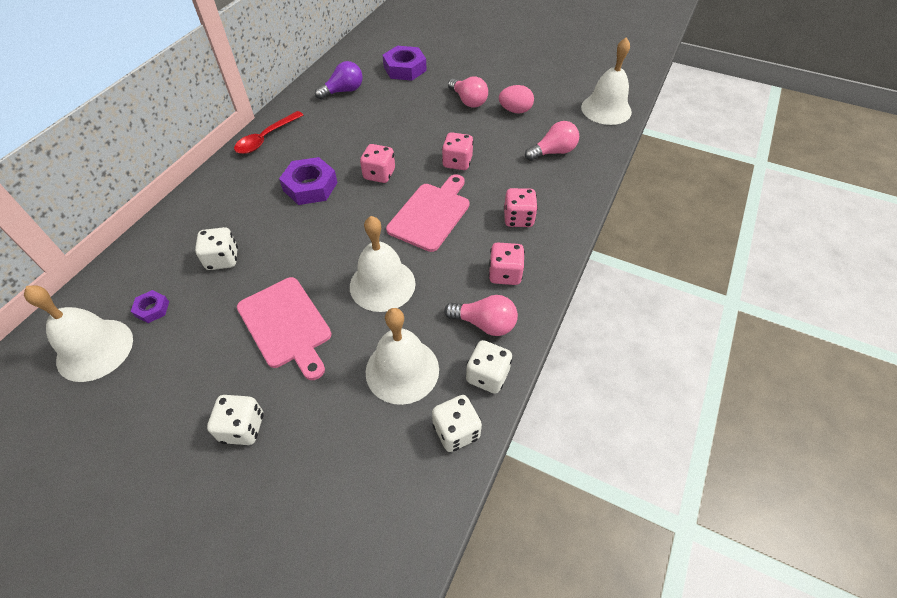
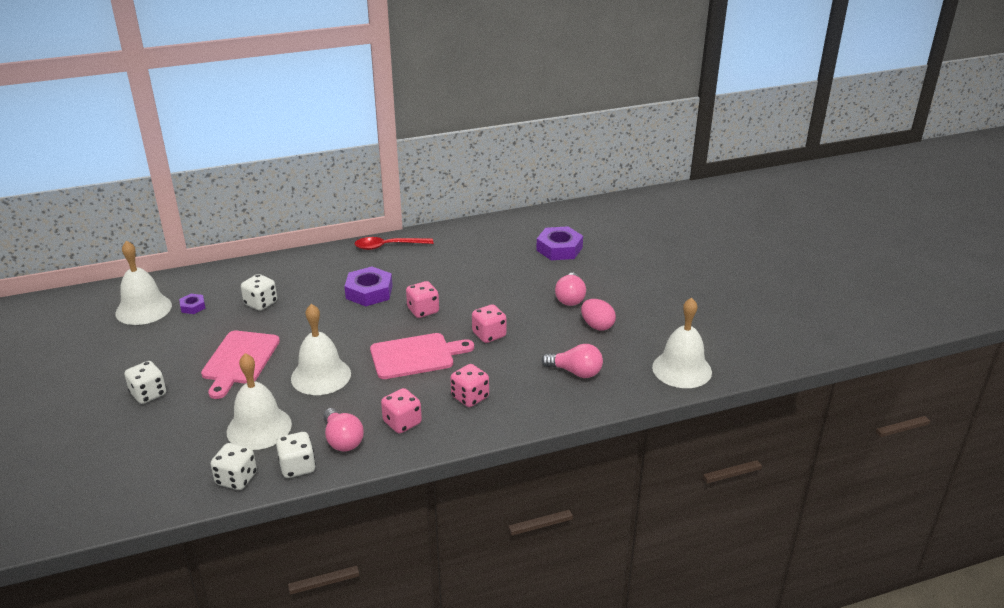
camera: 45 degrees right, 20 degrees down
purple light bulb [315,61,363,100] -> none

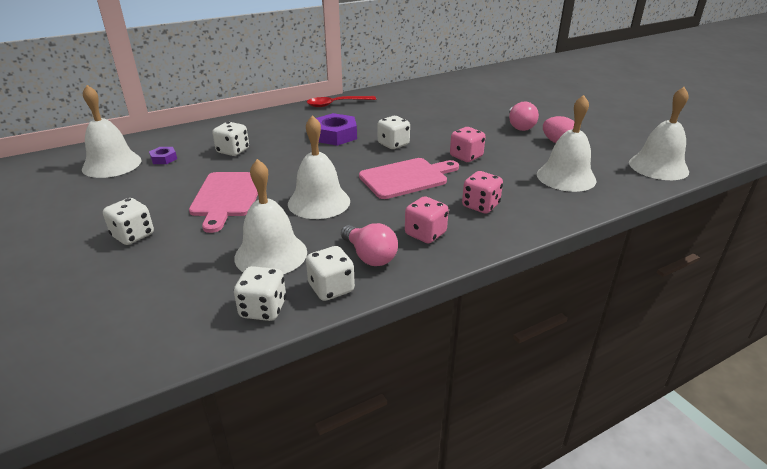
camera: 10 degrees left, 0 degrees up
pink dice [406,281,439,318] -> white dice [378,116,410,149]
purple nut [536,226,583,260] -> none
pink light bulb [542,344,603,378] -> white bell [537,95,597,192]

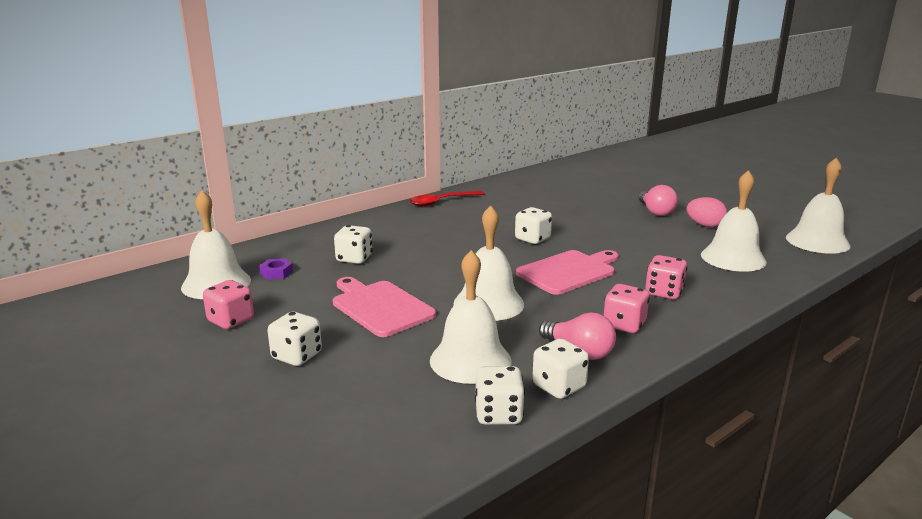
camera: 10 degrees left, 10 degrees down
pink cutting board [189,172,258,233] -> pink cutting board turned 150 degrees clockwise [333,277,436,337]
purple nut [316,113,357,146] -> none
pink dice [450,127,485,162] -> pink dice moved to [203,280,254,329]

